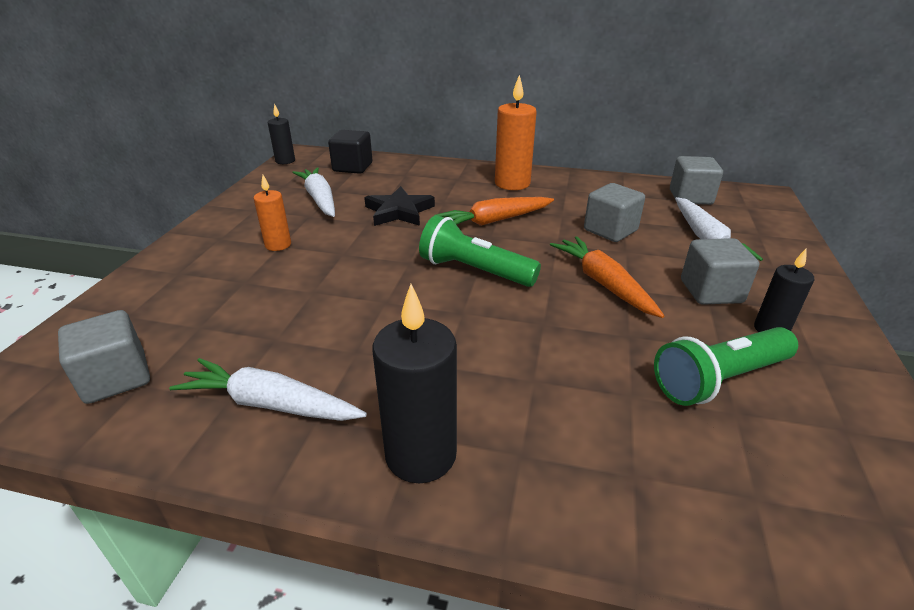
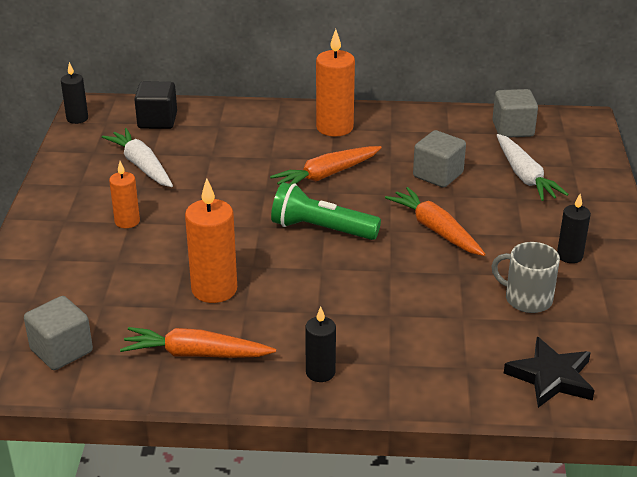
camera: 10 degrees left, 0 degrees up
white carrot [169,358,367,421] -> orange carrot [120,327,276,358]
black star [364,186,435,226] -> black star moved to [504,337,595,408]
black candle [372,284,457,483] -> black candle [305,306,336,382], size x0.59
green flashlight [654,327,798,406] -> grey mug [492,242,560,313]
grey cube [681,238,759,305] -> none
none -> orange candle [185,178,237,303]

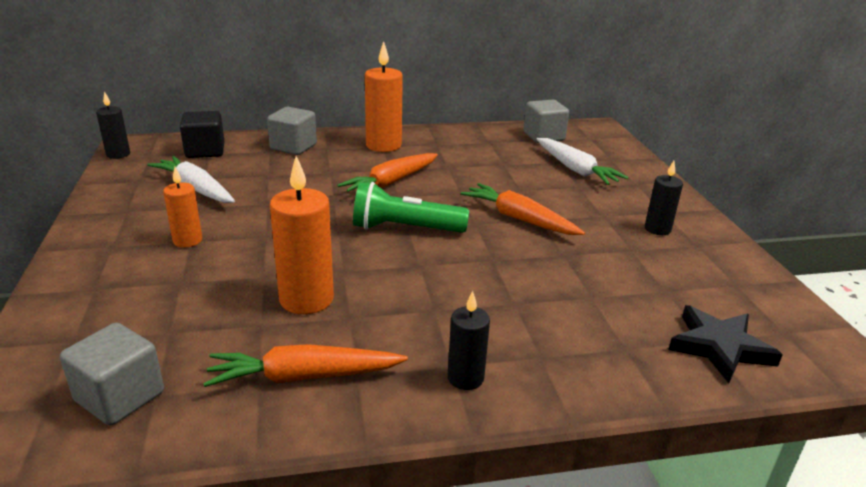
camera: 15 degrees left, 5 degrees down
grey cube [413,130,466,188] -> grey cube moved to [267,107,317,155]
grey mug [492,242,560,313] -> none

